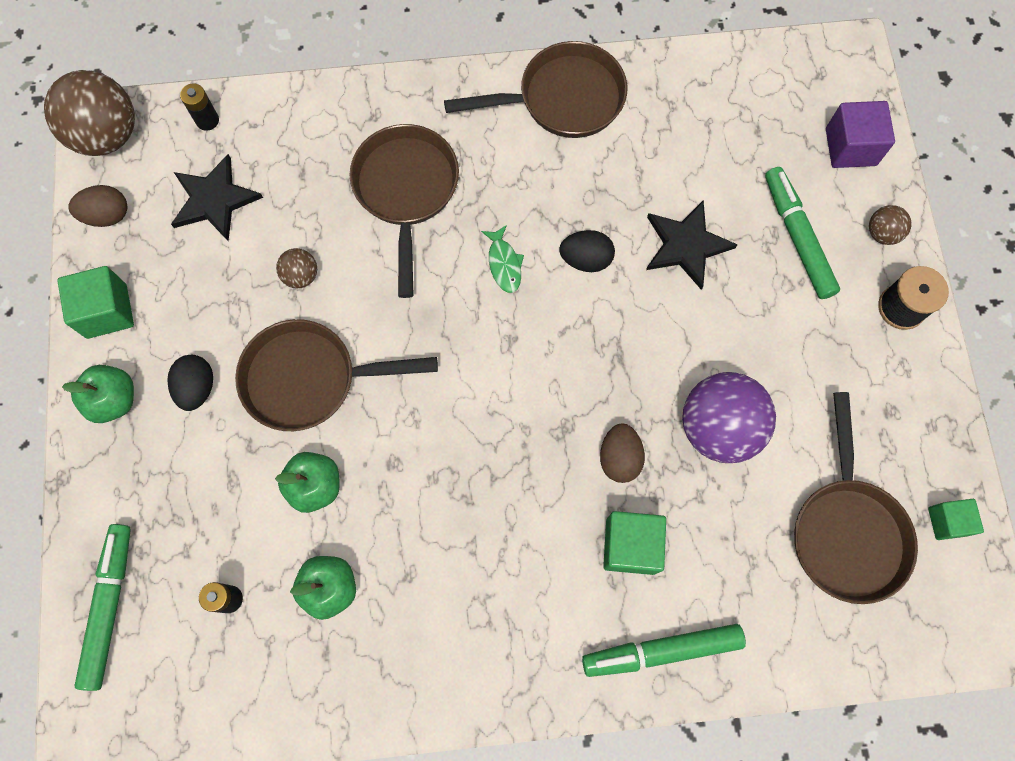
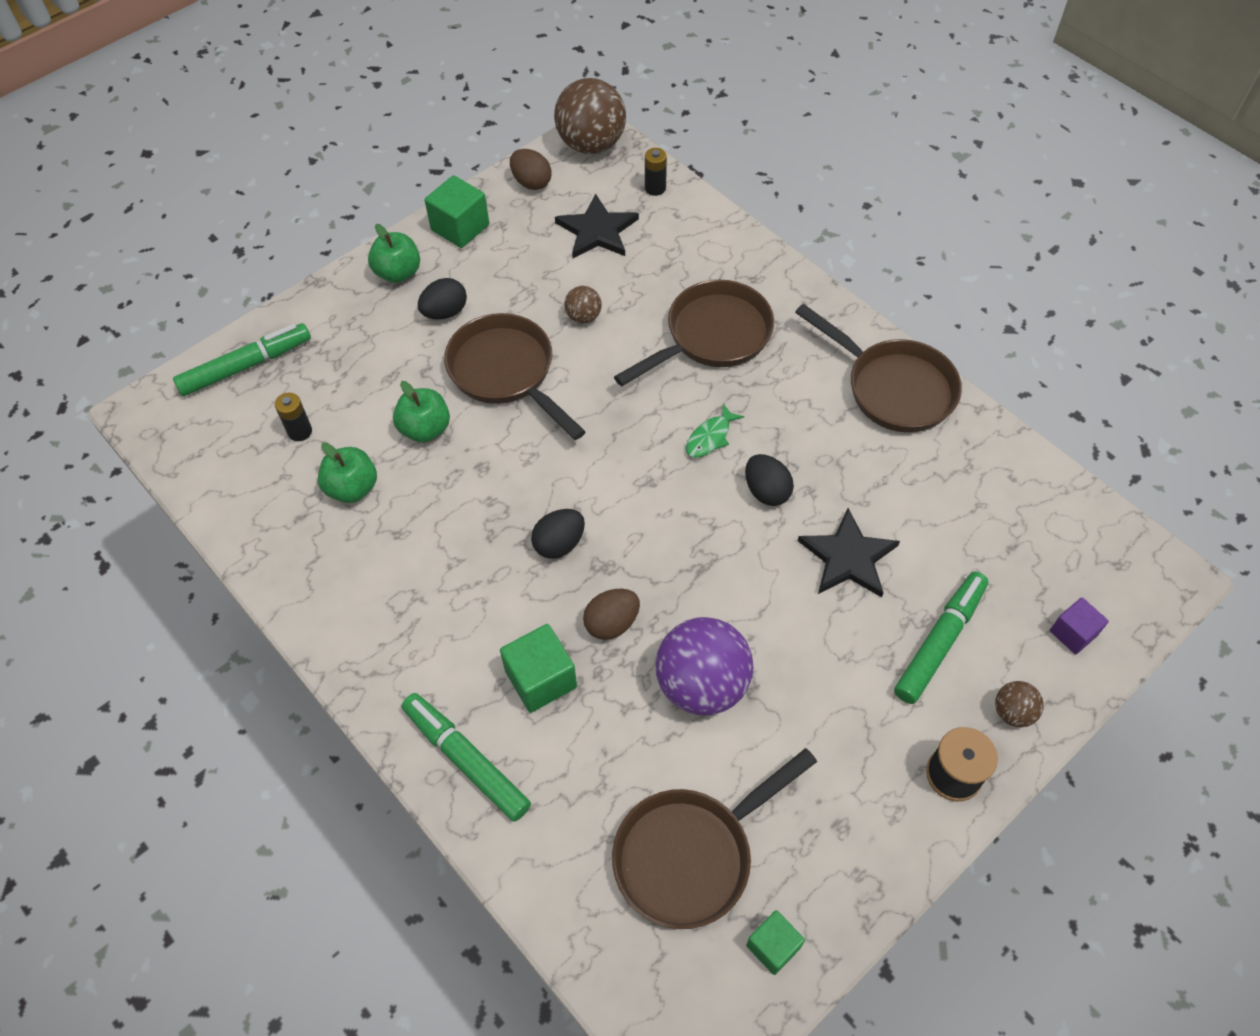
camera: 55 degrees right, 15 degrees down
purple cube [826,101,895,168] -> purple cube [1050,598,1109,654], size x0.64
none -> black egg [531,509,585,559]

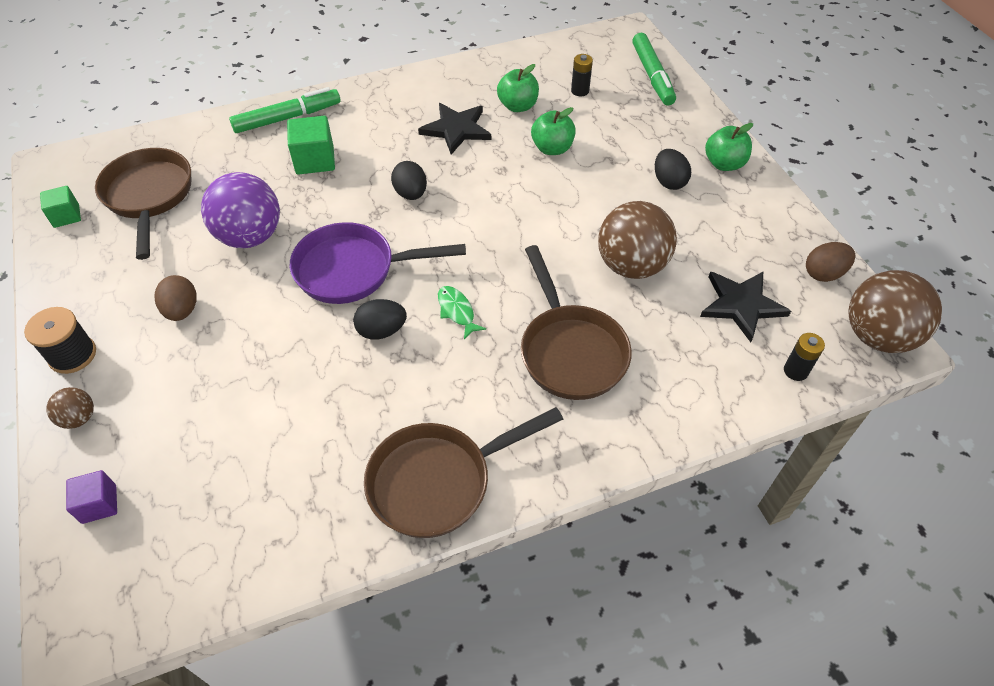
camera: 110 degrees right, 5 degrees down
green cube [425,175,489,248] -> none
brown pan [444,313,586,440] -> none
brown ball [564,286,602,323] -> brown ball [598,201,677,279], size x2.12
brown egg [583,589,640,640] -> brown egg moved to [154,275,197,321]
black star [798,508,900,597] -> black star moved to [418,103,491,155]
green marker [894,571,988,704] -> none
none -> purple pan [290,222,466,304]

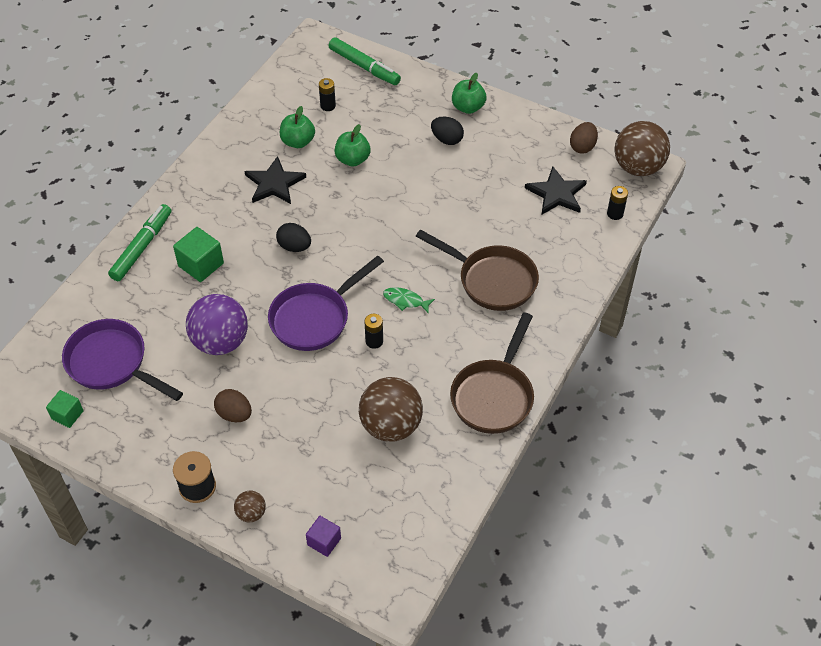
camera: 40 degrees left, 0 degrees up
brown pan [95,148,191,260] -> purple pan [62,319,183,401]
black egg [353,299,407,340] -> black battery [365,314,383,349]
brown ball [598,201,677,279] -> brown ball moved to [359,377,423,442]

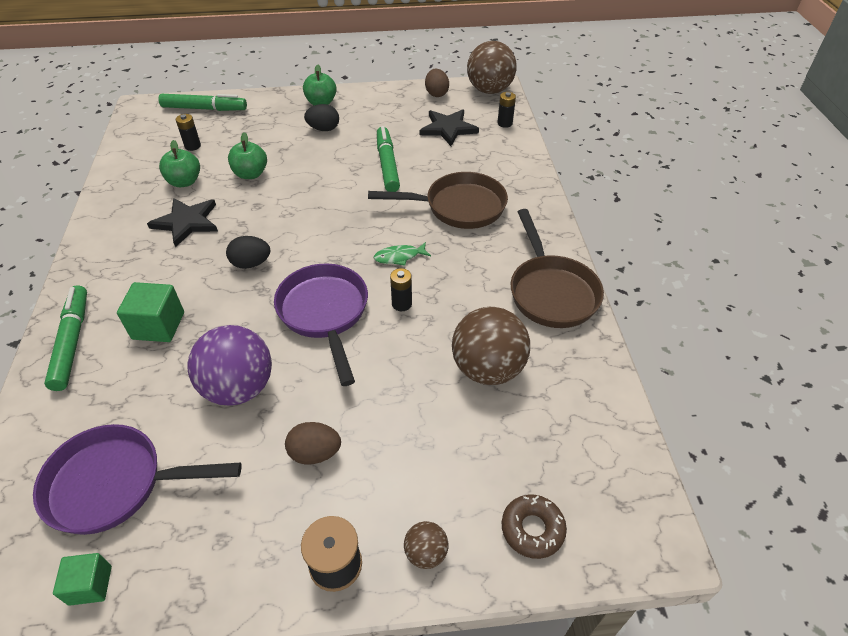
camera: 35 degrees left, 5 degrees down
purple pan [268,255,384,351] -> purple pan turned 150 degrees clockwise [274,263,368,386]
purple cube [306,516,341,557] -> brown donut [502,495,567,559]
none -> green marker [377,126,400,192]

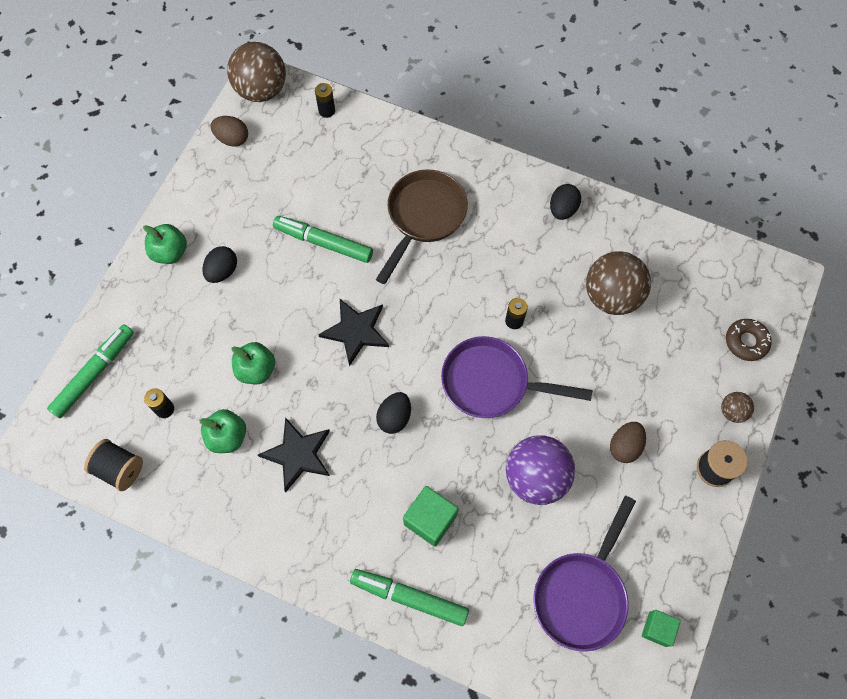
camera: 60 degrees left, 20 degrees up
green fish [374,242,431,266] -> none
black star [420,109,479,146] -> black star moved to [318,299,389,366]
brown pan [511,209,604,328] -> black egg [550,184,581,220]
none -> black spool [84,439,143,491]

